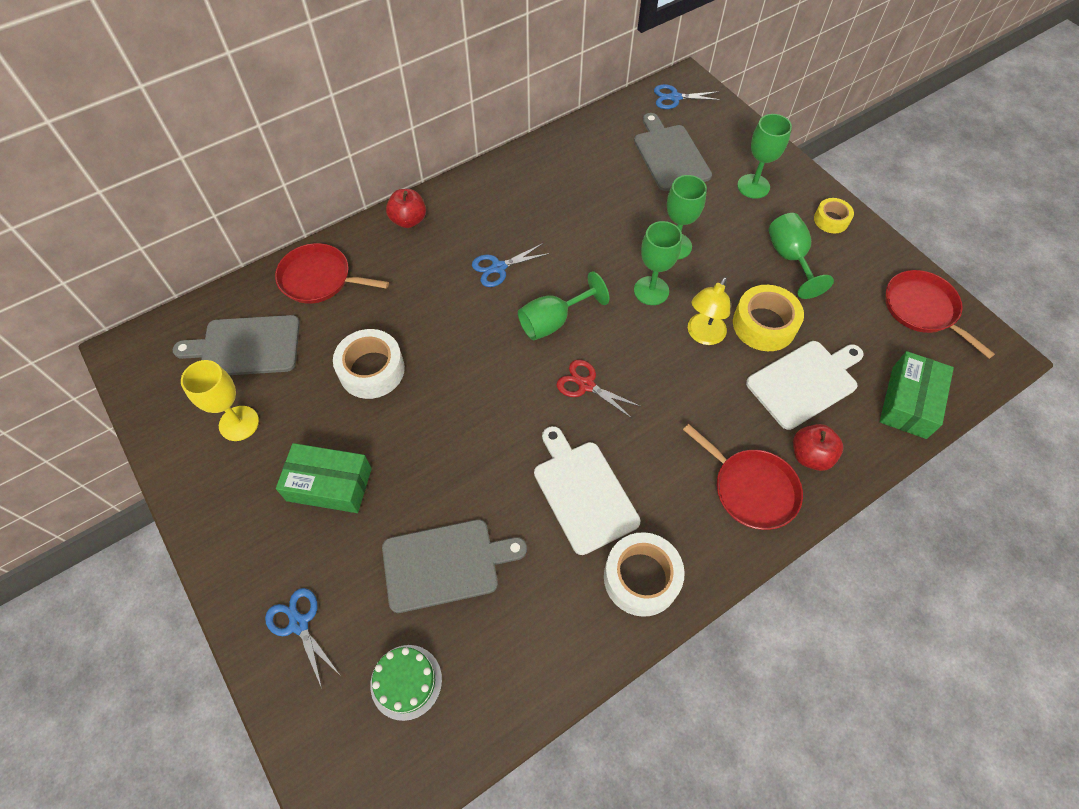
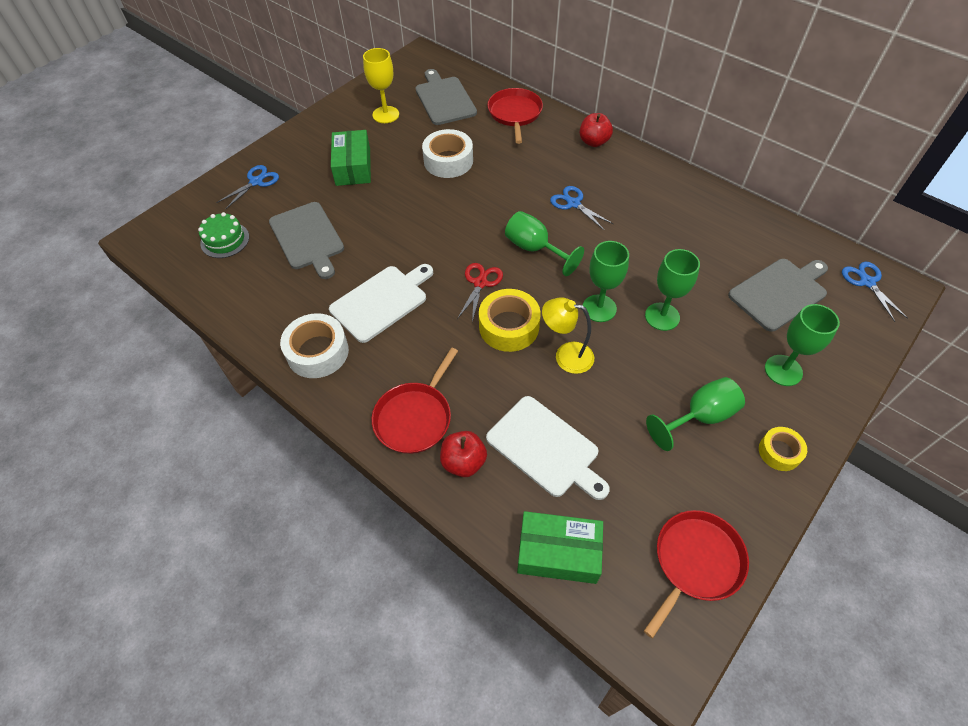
camera: 75 degrees right, 5 degrees down
yellow tape [733,285,804,351] -> yellow tape moved to [479,289,541,352]

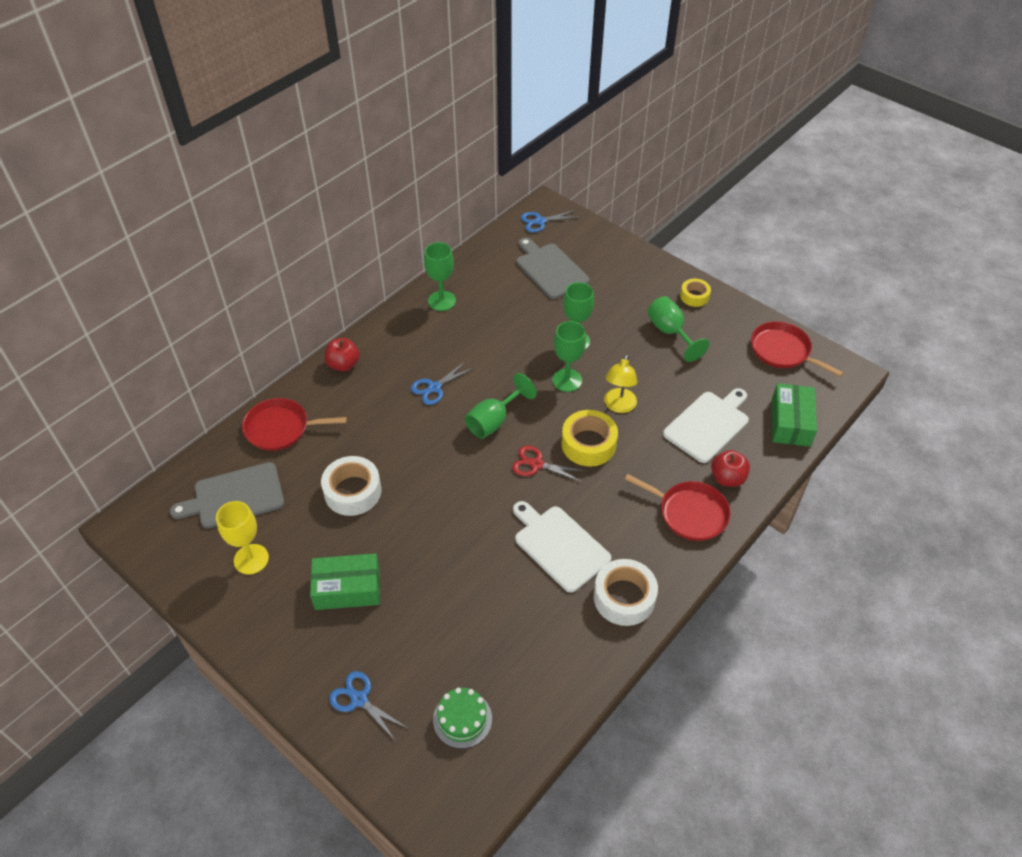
camera: 90 degrees left, 5 degrees down
grey cutting board [269,202,344,279] -> none
green goblet [765,304,840,386] -> green goblet moved to [424,242,456,311]

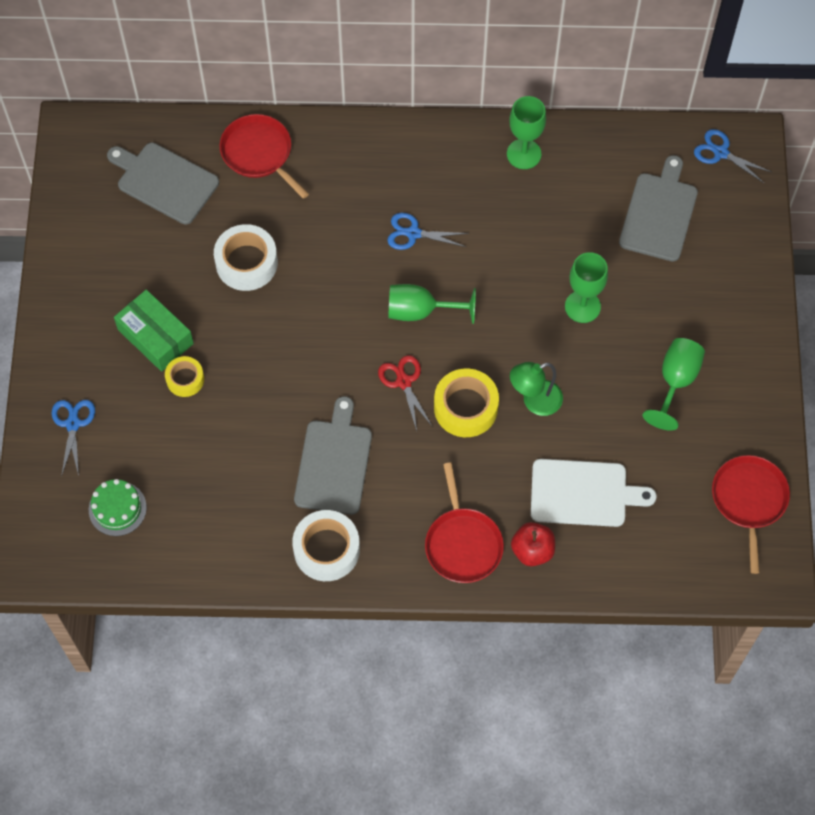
camera: 50 degrees right, 15 degrees up
yellow goblet [216,501,269,575] -> none
red apple [325,338,360,371] -> none
white cutting board [513,501,612,593] -> grey cutting board [294,396,372,515]
green goblet [552,321,586,392] -> none
yellow lamp [604,354,637,413] -> green lamp [510,362,563,416]
yellow tape [680,279,711,307] -> yellow tape moved to [165,356,204,397]
green box [772,383,817,447] -> none

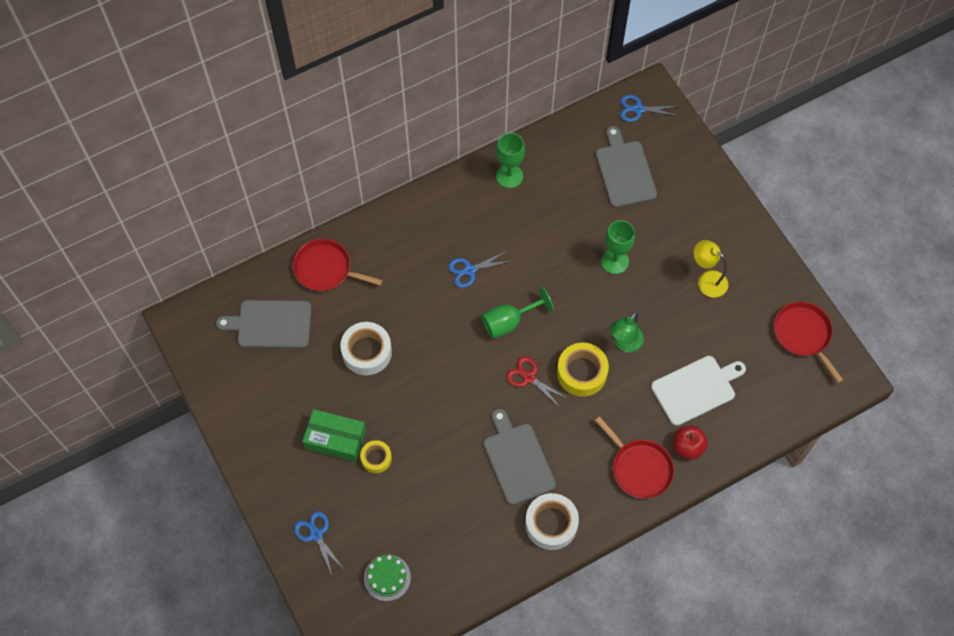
camera: 30 degrees left, 0 degrees up
green goblet [643,338,705,431] -> yellow lamp [694,240,729,298]

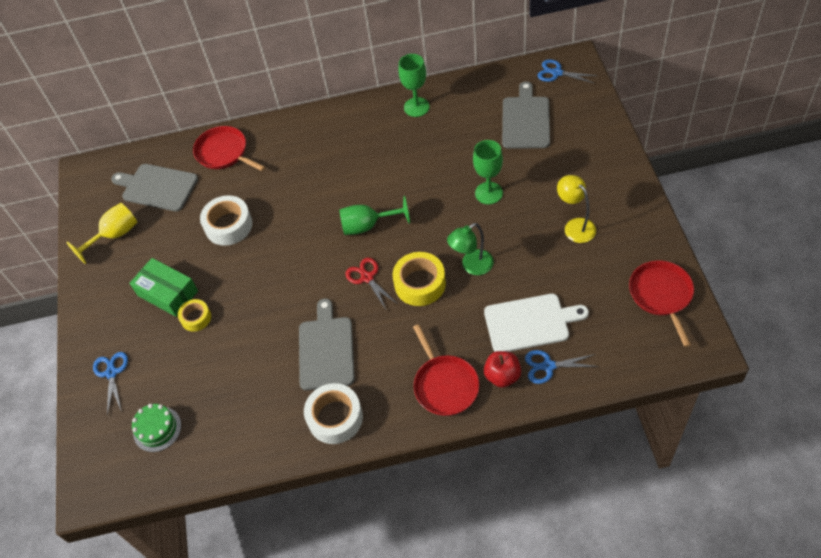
camera: 25 degrees right, 10 degrees down
blue scissors [448,251,511,288] -> blue scissors moved to [525,350,599,384]
none -> yellow goblet [66,203,138,264]

